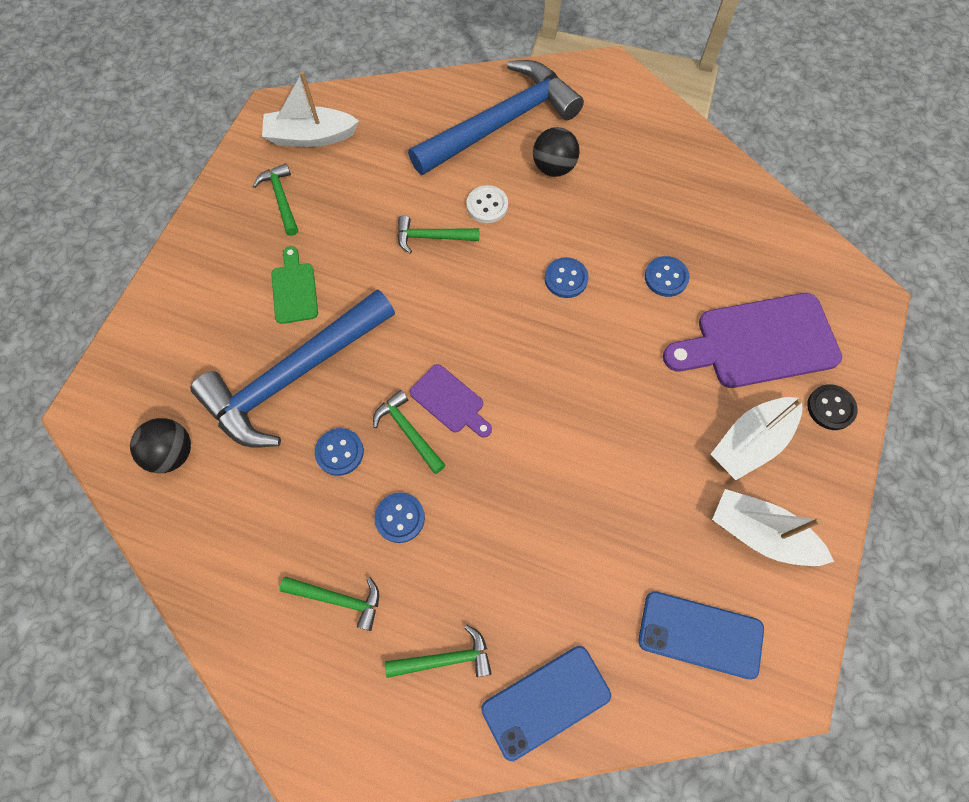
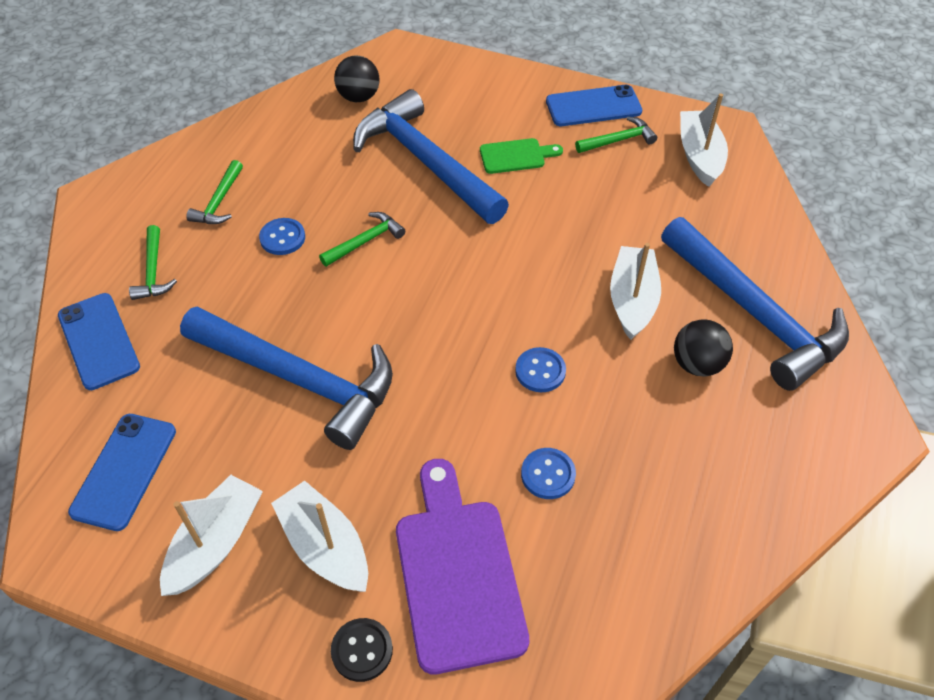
camera: 90 degrees right, 15 degrees down
blue button [315,428,364,476] -> none
green hammer [398,215,479,254] -> none
purple cutting board [410,364,492,438] -> none
white button [467,185,508,223] -> white boat [610,243,661,340]
none -> blue hammer [180,307,393,450]
none -> blue phone [546,85,642,126]

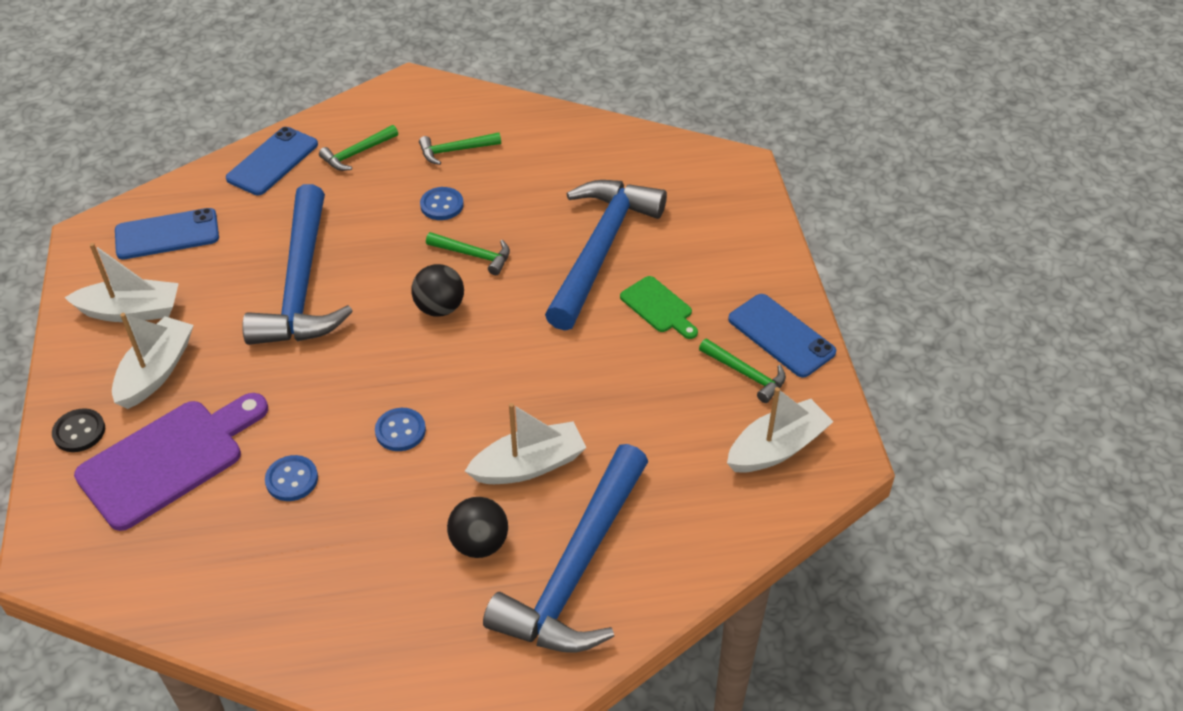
camera: 60 degrees right, 5 degrees down
black ball [334,56,380,102] -> black ball moved to [411,264,464,317]

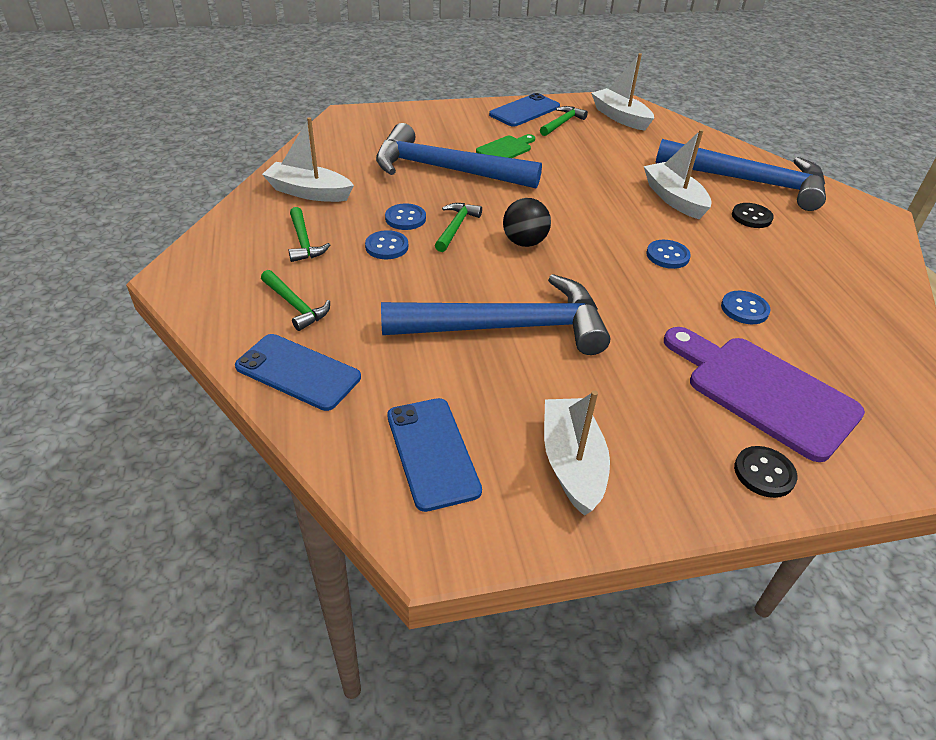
camera: 95 degrees left, 5 degrees down
white boat [112,313,194,409] -> white boat moved to [262,117,354,202]
black ball [447,497,508,558] -> black button [732,203,774,228]
none -> blue button [385,203,426,230]

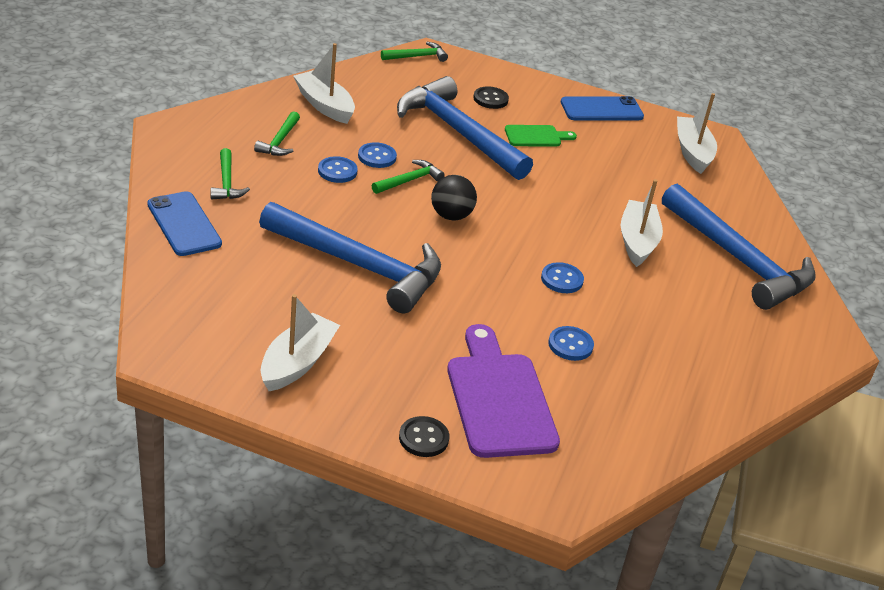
camera: 30 degrees right, 5 degrees down
blue phone [387,398,482,512] -> none
green hammer [540,106,588,136] -> green hammer moved to [381,42,448,62]
black button [732,203,774,228] -> black button moved to [473,86,509,109]

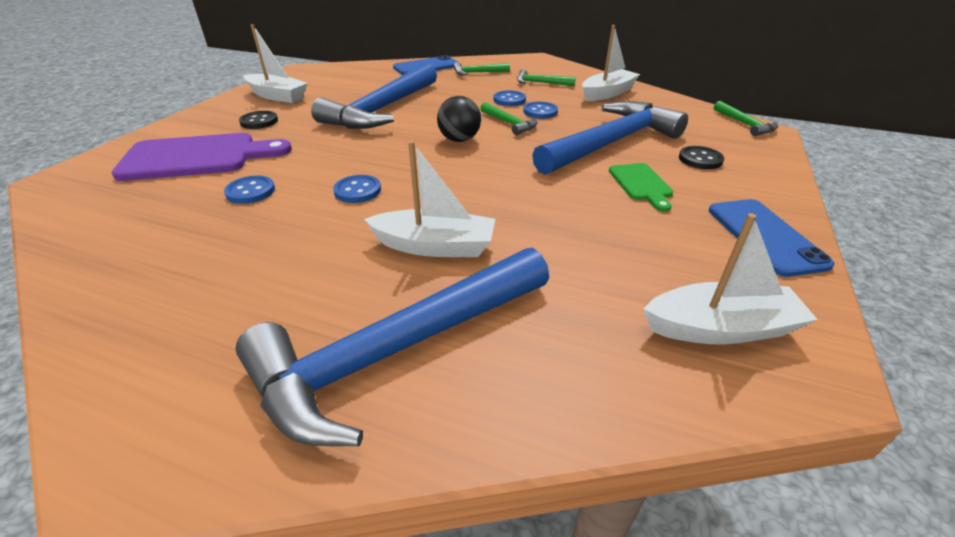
camera: 95 degrees right, 0 degrees up
black button [399,416,449,457] -> black button moved to [239,111,278,129]

